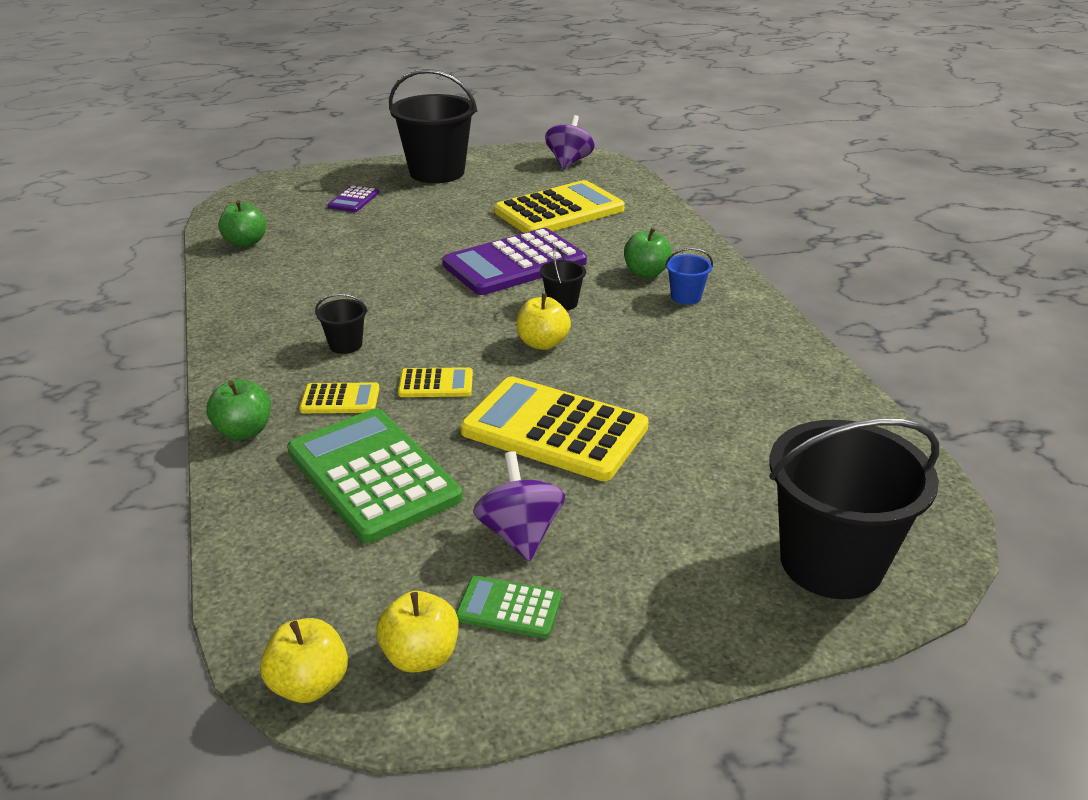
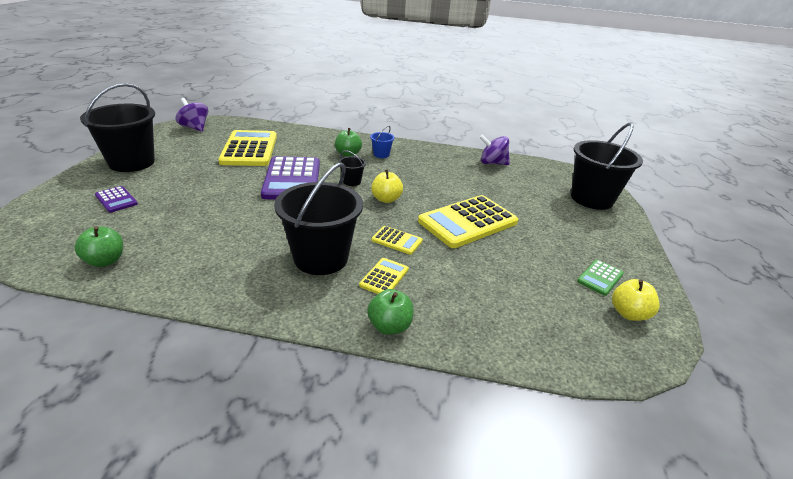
camera: 65 degrees left, 0 degrees up
yellow apple [260,618,348,703] -> none
green calculator [287,409,462,543] -> none
black bucket [315,294,368,354] -> black bucket [274,162,363,275], size x2.32
yellow calculator [398,367,473,397] -> yellow calculator turned 90 degrees clockwise [372,226,423,255]
purple spinning top [473,451,565,561] -> purple spinning top moved to [479,134,510,165]

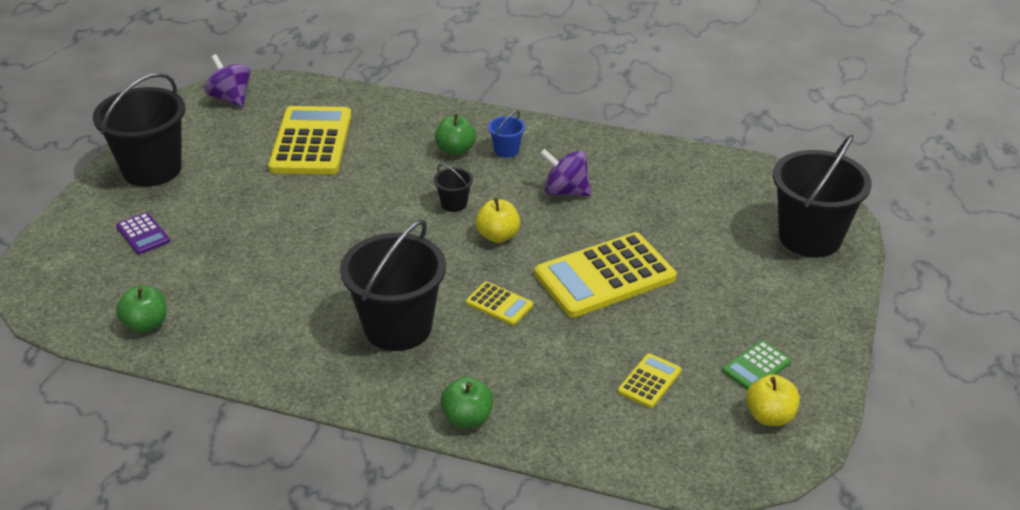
camera: 10 degrees right, 5 degrees up
purple calculator [261,156,320,199] -> none
yellow calculator [359,258,409,294] -> yellow calculator moved to [618,353,681,408]
purple spinning top [479,134,510,165] -> purple spinning top moved to [540,149,591,196]

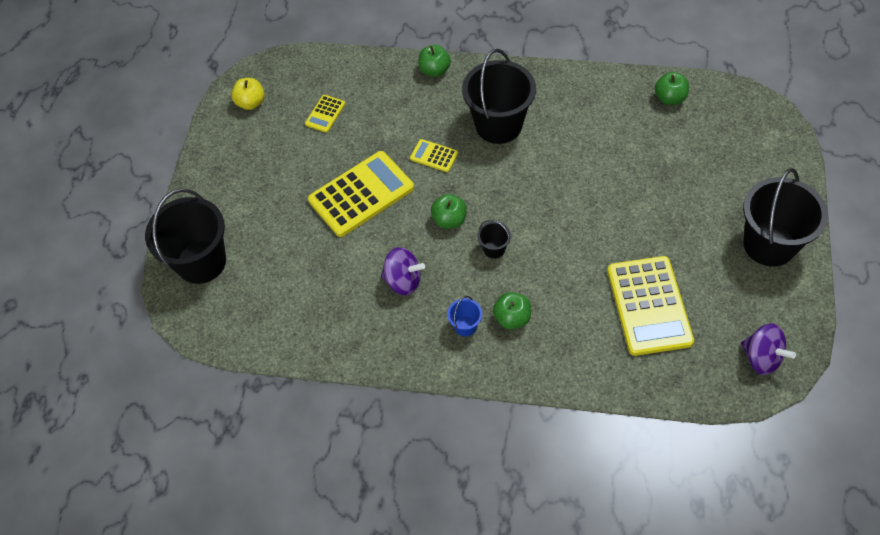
camera: 175 degrees right, 20 degrees up
purple calculator [116,212,170,254] -> none
yellow apple [475,198,520,243] -> green apple [431,194,467,229]
green calculator [722,341,791,390] -> none

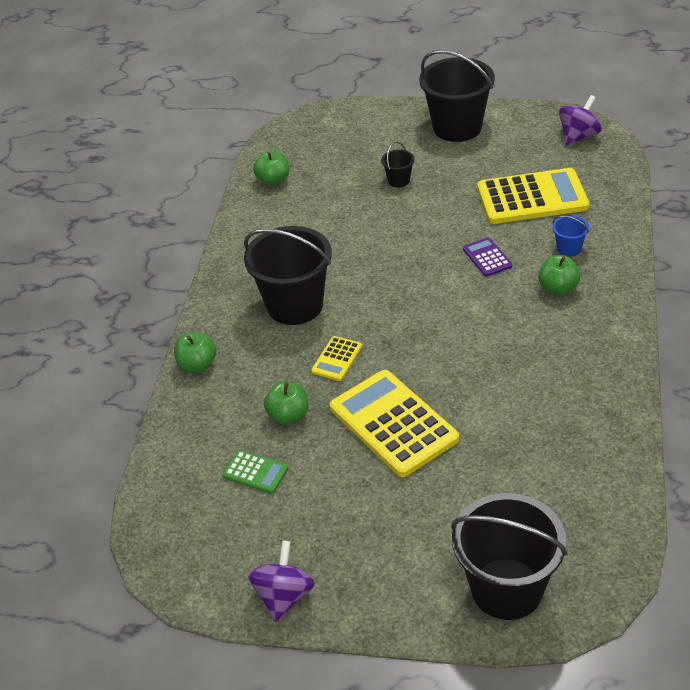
camera: 90 degrees left, 15 degrees down
yellow apple [231,78,265,110] -> none
yellow calculator [305,95,345,133] -> green calculator [222,450,288,494]
purple spinning top [381,247,425,295] -> purple spinning top moved to [248,541,315,622]
green apple [431,194,467,229] -> green apple moved to [264,381,308,425]
blue bucket [447,296,482,337] -> blue bucket moved to [552,215,589,257]
black bucket [477,220,511,259] -> black bucket moved to [381,142,415,187]
none -> purple calculator [463,237,512,277]

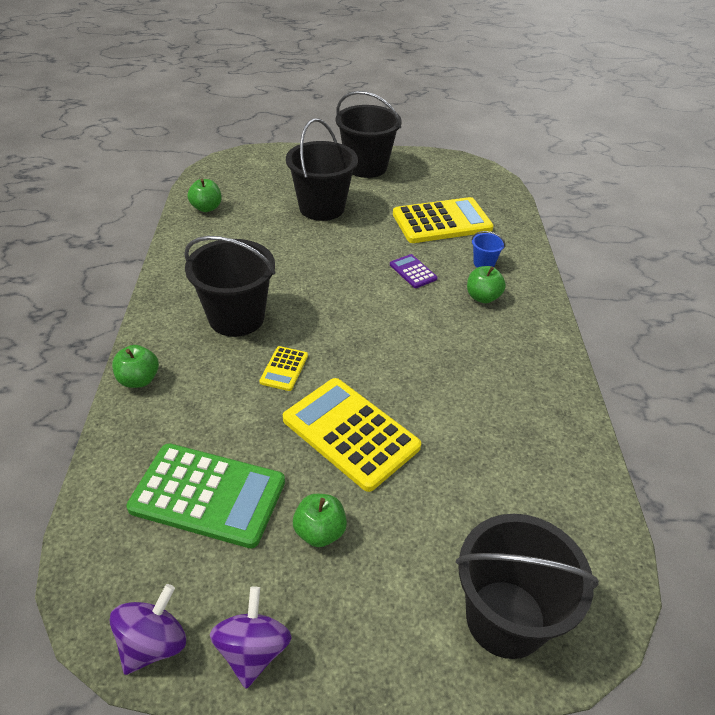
camera: 15 degrees left, 0 degrees up
green calculator [222,450,288,494] -> green calculator [126,443,285,548], size x2.14
green apple [264,381,308,425] -> green apple moved to [293,494,347,547]
black bucket [381,142,415,187] -> black bucket [286,118,358,221], size x2.32
purple spinning top [559,95,601,146] -> purple spinning top moved to [110,584,186,675]

